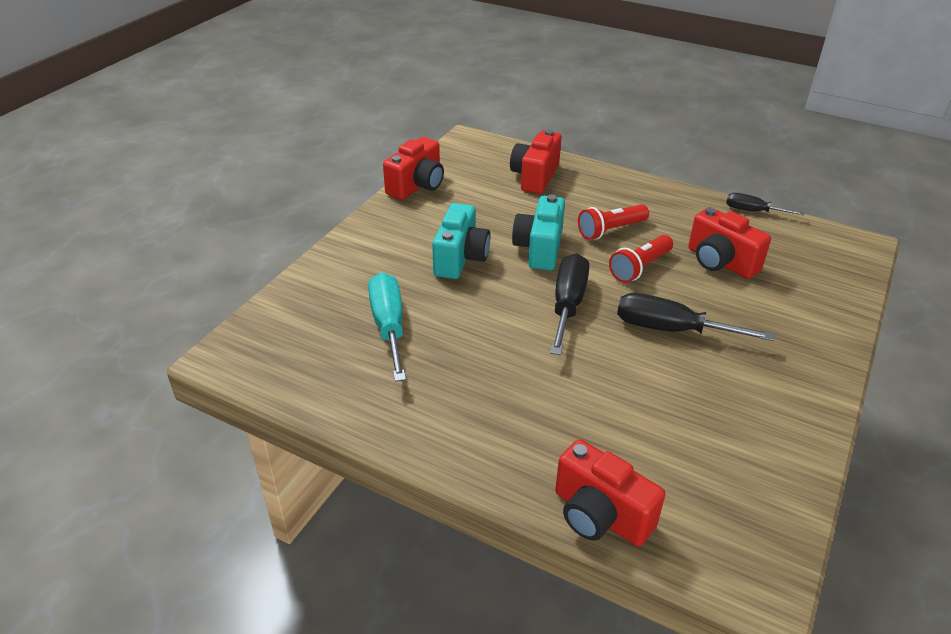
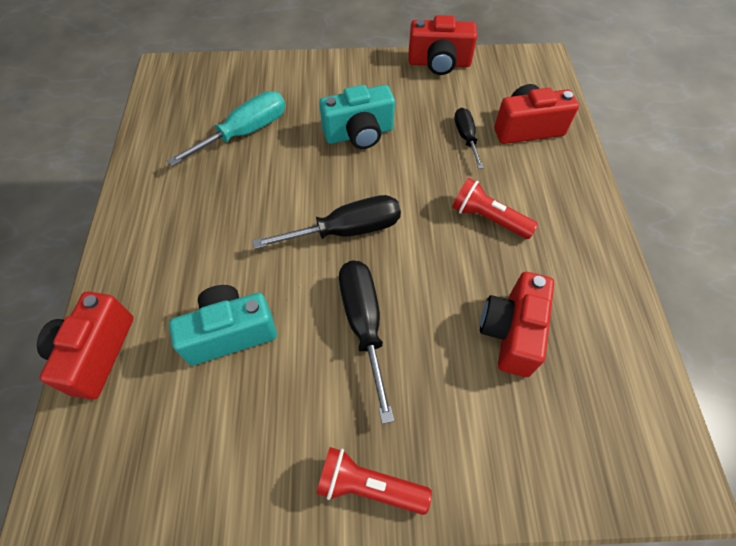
camera: 60 degrees right, 20 degrees up
turquoise camera [512,195,565,270] -> turquoise camera moved to [169,285,277,365]
red flashlight [609,235,673,283] -> red flashlight moved to [316,447,432,515]
black screwdriver [726,193,805,216] -> black screwdriver moved to [454,108,484,169]

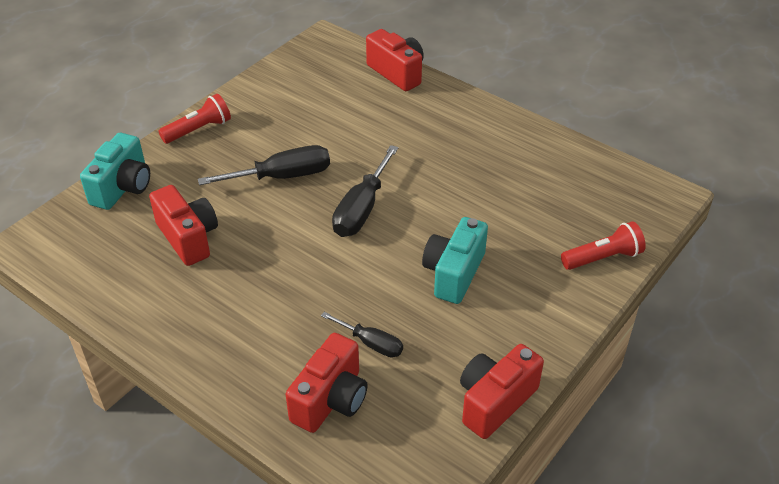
camera: 130 degrees right, 15 degrees down
turquoise screwdriver [167,91,285,166] -> none
turquoise camera [169,285,277,365] -> turquoise camera moved to [80,133,150,210]
black screwdriver [339,260,394,424] -> black screwdriver turned 45 degrees counterclockwise [198,145,330,185]
red flashlight [452,178,538,239] -> red flashlight moved to [561,221,646,270]

